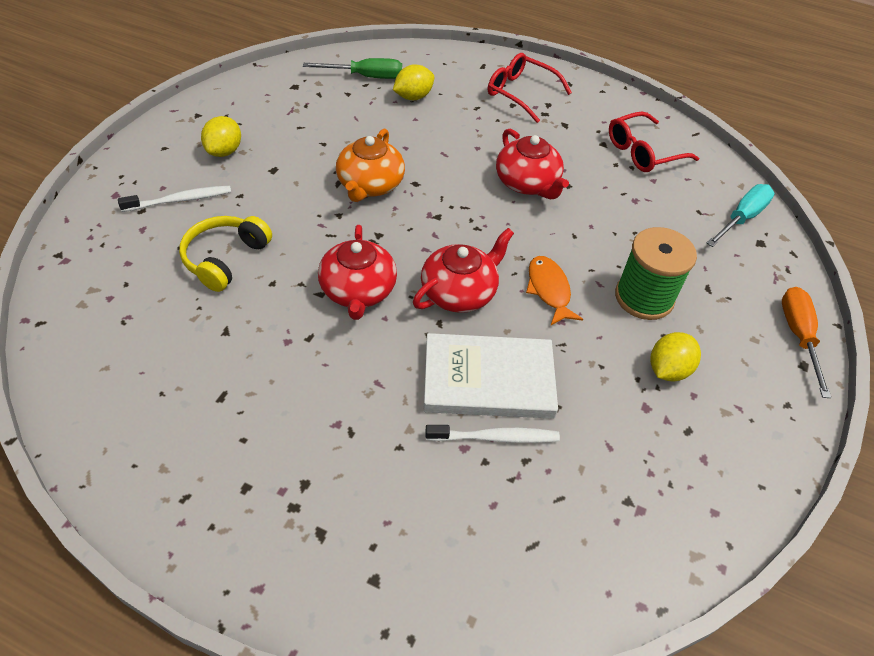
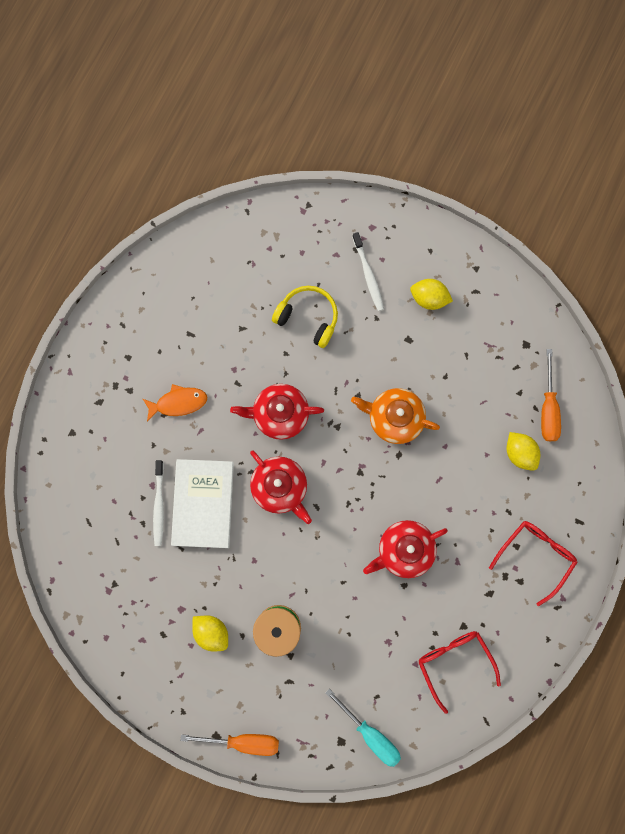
camera: 95 degrees right, 30 degrees up
green screwdriver [303,58,402,79] -> orange screwdriver [541,349,561,441]
orange fish [526,256,583,326] -> orange fish moved to [143,384,207,422]

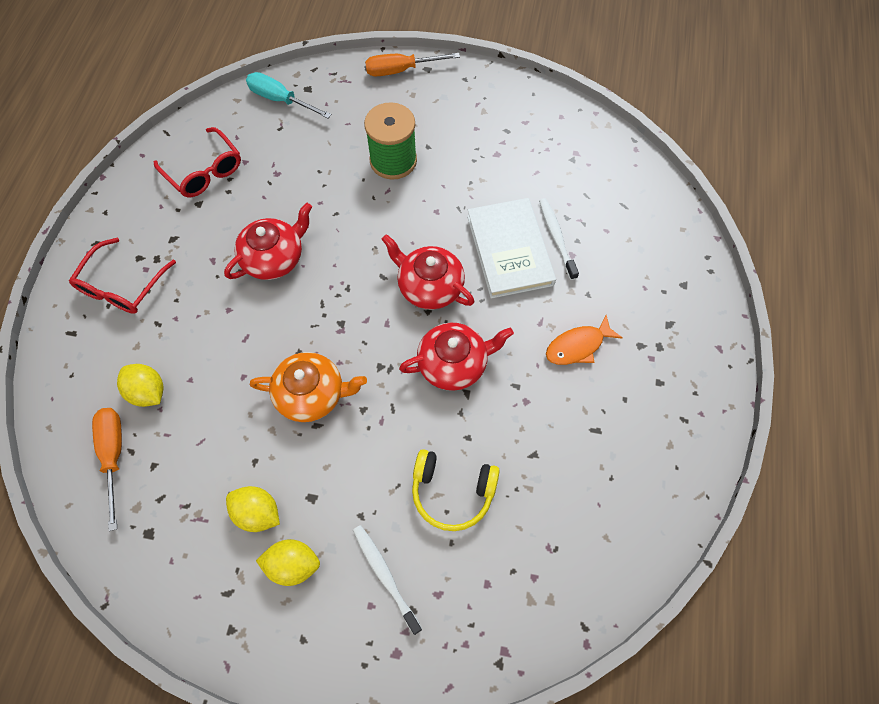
camera: 165 degrees right, 15 degrees down
yellow lemon [192,615,228,652] -> yellow lemon moved to [226,486,280,532]

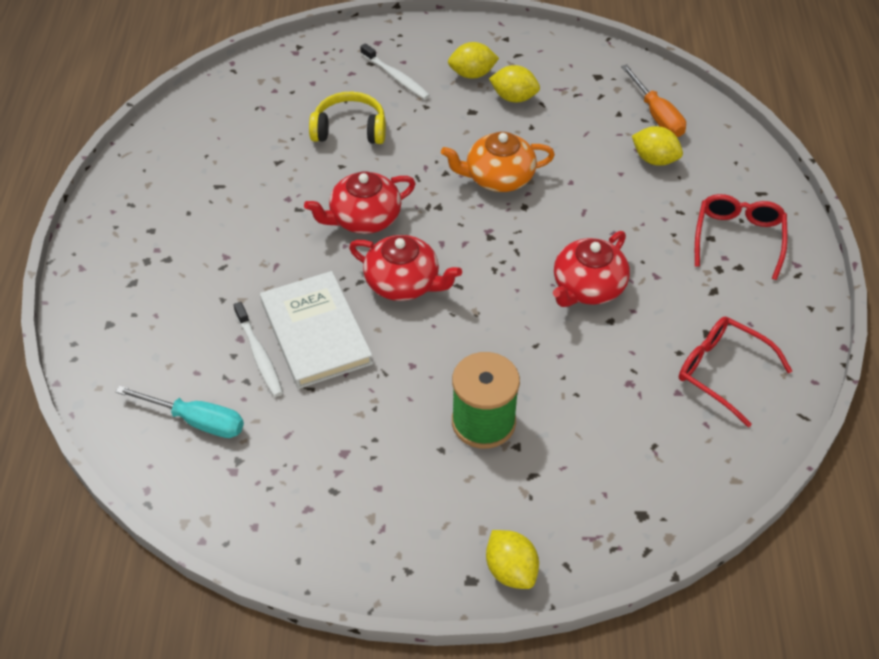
camera: 170 degrees right, 15 degrees down
turquoise screwdriver [246,72,331,118] -> turquoise screwdriver moved to [115,385,244,438]
orange screwdriver [365,53,460,76] -> yellow lemon [486,530,539,589]
orange fish [546,315,623,365] -> none

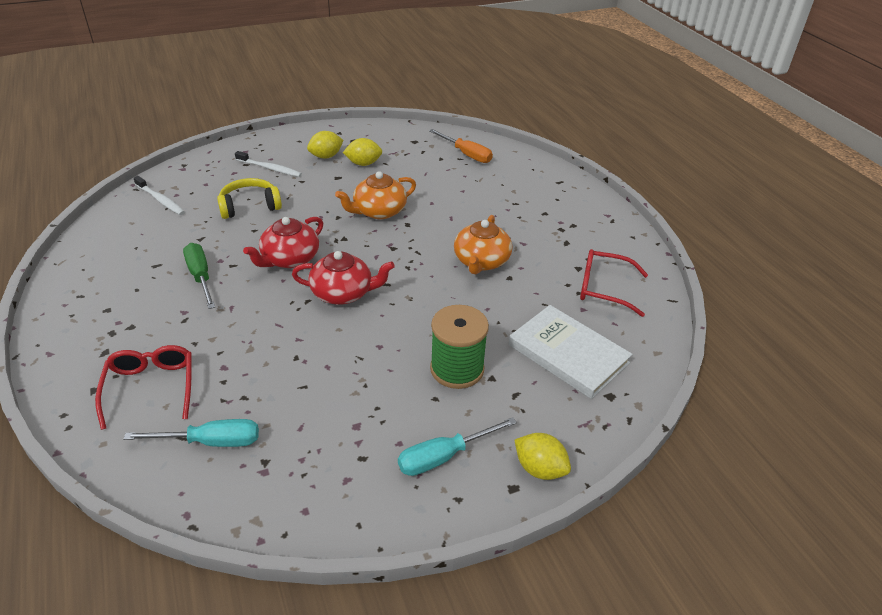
camera: 25 degrees left, 10 degrees down
white toothbrush [234,302,283,397] -> white toothbrush moved to [134,176,185,215]
white book [260,271,373,389] -> white book moved to [509,305,633,399]
red teapot [553,231,630,307] -> orange teapot [454,215,512,274]
yellow lemon [632,126,683,166] -> none
red glasses [695,194,788,280] -> red glasses moved to [95,345,192,430]
none -> green screwdriver [183,243,215,309]
none -> turquoise screwdriver [398,417,517,476]

